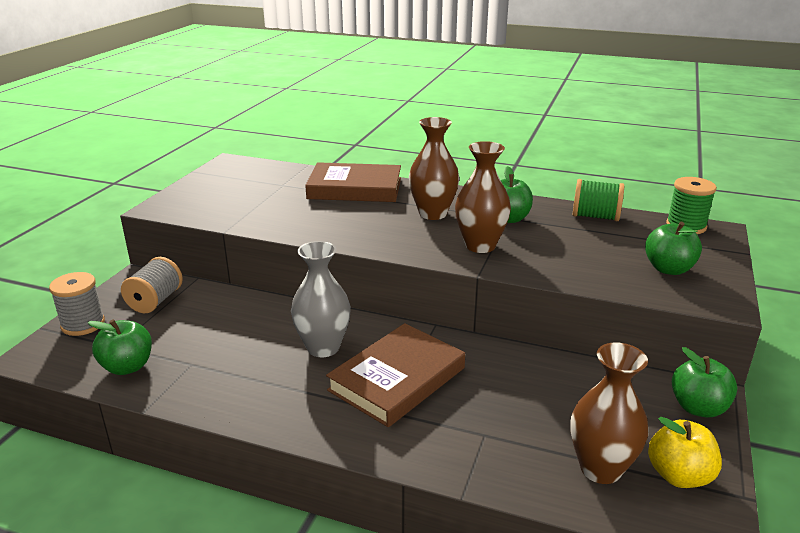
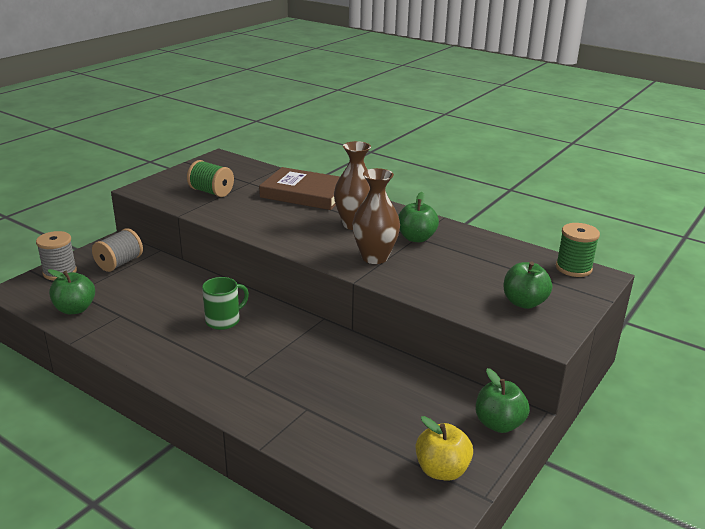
camera: 15 degrees right, 0 degrees up
grey vase [291,241,351,357] -> green mug [202,277,249,330]
brown book [326,323,465,427] -> none
brown vase [570,342,648,484] -> none
green spool [573,179,624,221] -> green spool moved to [187,160,234,197]

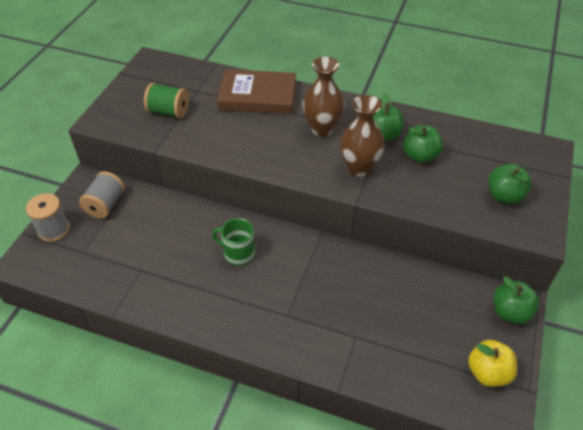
camera: 15 degrees left, 20 degrees up
green apple [48,269,95,314] -> green apple moved to [403,125,443,163]
green mug [202,277,249,330] -> green mug turned 105 degrees counterclockwise [212,218,255,266]
green spool [556,223,600,277] -> none

